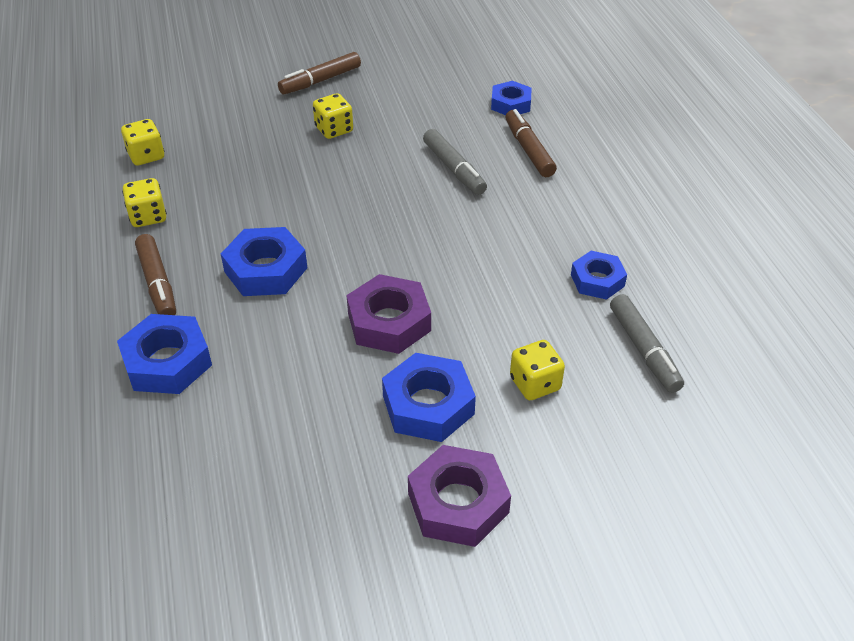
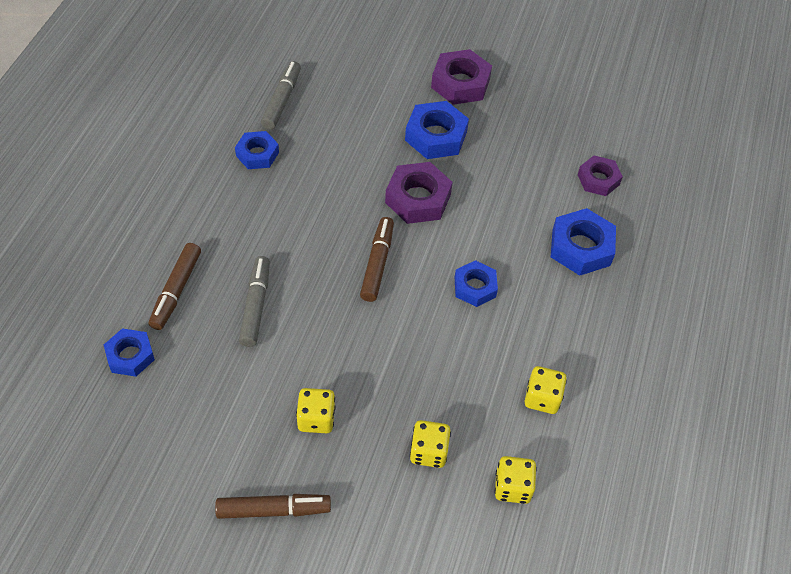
camera: 150 degrees left, 10 degrees up
brown marker [135,234,176,315] -> brown marker moved to [360,217,394,302]
blue nut [221,227,307,296] -> blue nut [454,260,498,307], size x0.65
yellow dice [510,340,565,400] -> yellow dice moved to [410,420,451,468]
none -> purple nut [578,155,623,196]

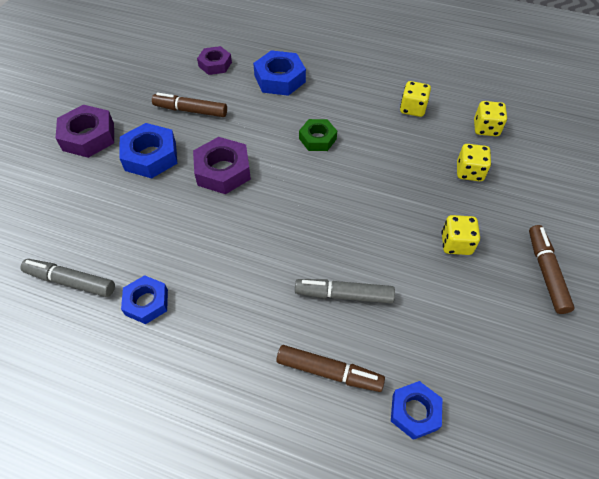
camera: 85 degrees left, 0 degrees up
brown marker [360,217,394,302] -> brown marker moved to [152,93,227,117]
blue nut [454,260,498,307] -> green nut [299,119,337,151]

